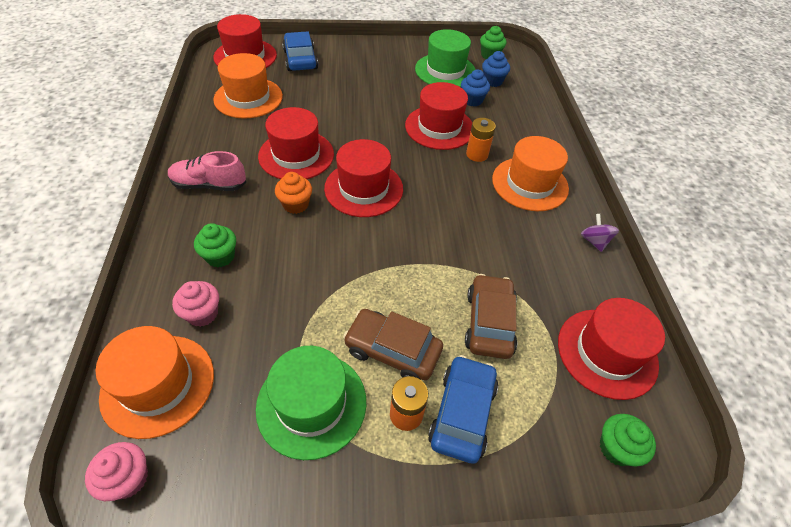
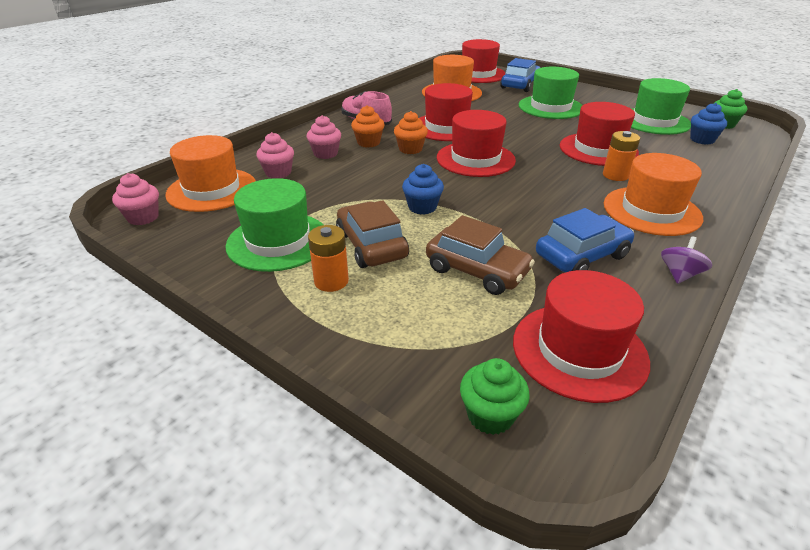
camera: 45 degrees right, 15 degrees down
green cupcake [194,223,236,268] -> pink cupcake [306,115,341,159]
blue car [428,355,498,464] -> blue car moved to [536,208,634,272]
blue cupcake [461,70,490,106] -> blue cupcake moved to [402,164,444,215]
brown car [465,274,517,359] -> brown car turned 75 degrees clockwise [426,215,535,295]
none -> orange cupcake [351,105,385,147]
none -> green hat [519,67,583,119]

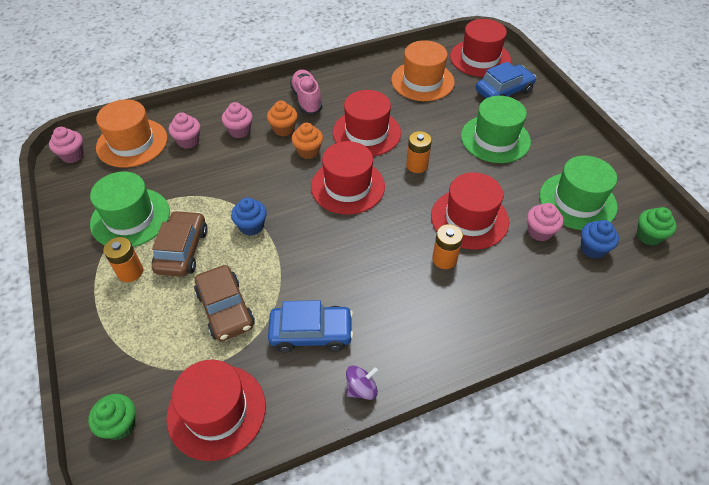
camera: 30 degrees right, 15 degrees up
orange hat [604,153,703,236] -> none
none -> orange battery [406,131,432,173]
none -> pink cupcake [527,203,563,241]

